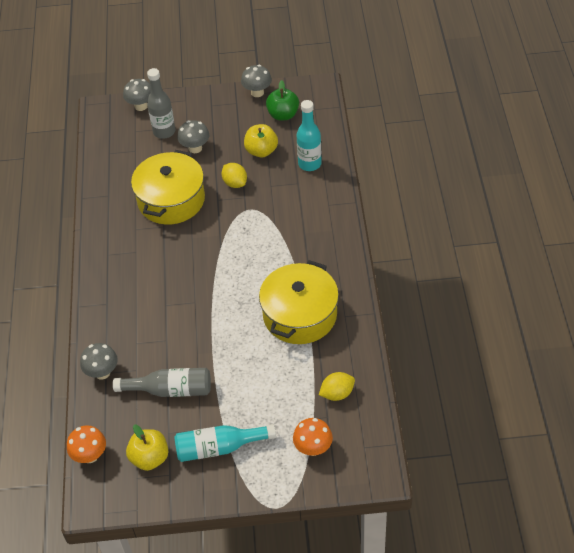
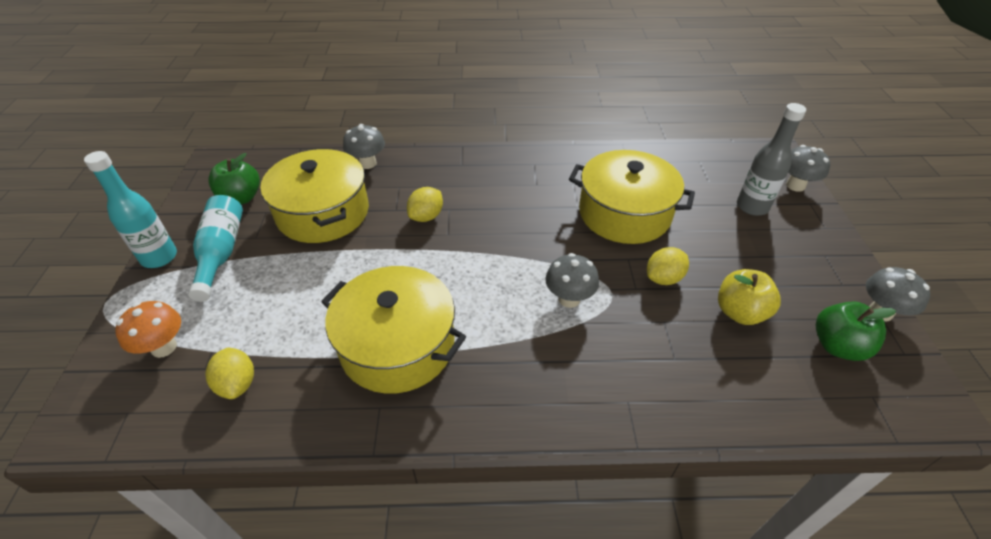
camera: 90 degrees right, 5 degrees down
orange mushroom [67,425,106,463] -> none
grey bottle [113,368,211,397] -> yellow pot [260,149,369,243]
yellow apple [126,425,169,471] -> green apple [208,153,260,204]
grey mushroom [177,120,209,153] -> grey mushroom moved to [545,253,599,308]
turquoise bottle [297,100,322,171] -> turquoise bottle moved to [84,151,177,268]
none -> yellow lemon [407,187,443,222]

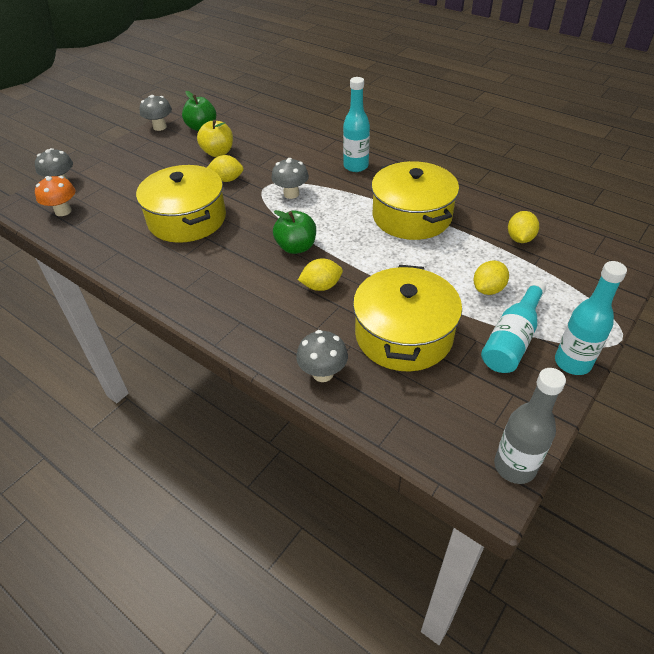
camera: 140 degrees left, 0 degrees up
orange mushroom [115,301,181,358] -> orange mushroom moved to [35,176,76,216]
green apple [208,153,260,204] -> green apple moved to [273,210,316,254]
grey bottle [737,103,806,216] -> grey bottle moved to [494,368,566,484]
none -> turquoise bottle [343,77,370,172]
none -> yellow lemon [473,260,509,295]

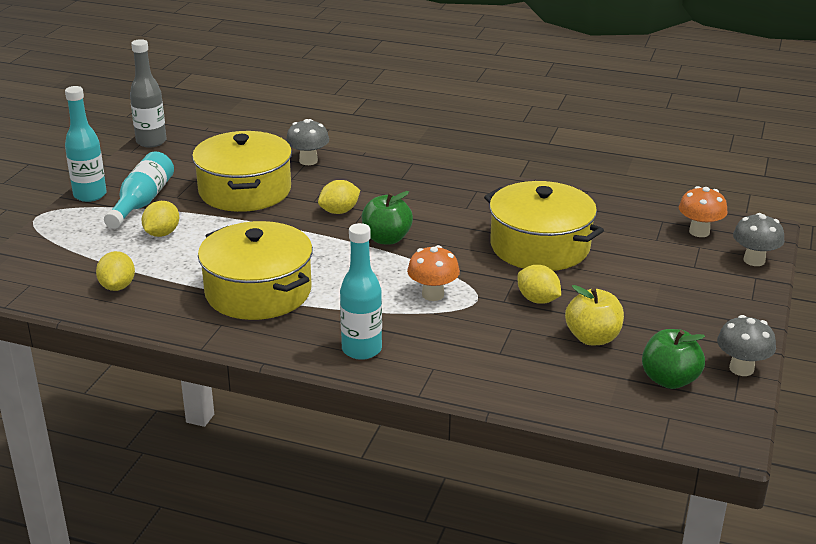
camera: 160 degrees right, 15 degrees down
yellow lemon [207,155,243,182] -> yellow lemon turned 60 degrees clockwise [517,265,561,304]
grey mushroom [271,158,309,199] -> orange mushroom [407,245,460,301]

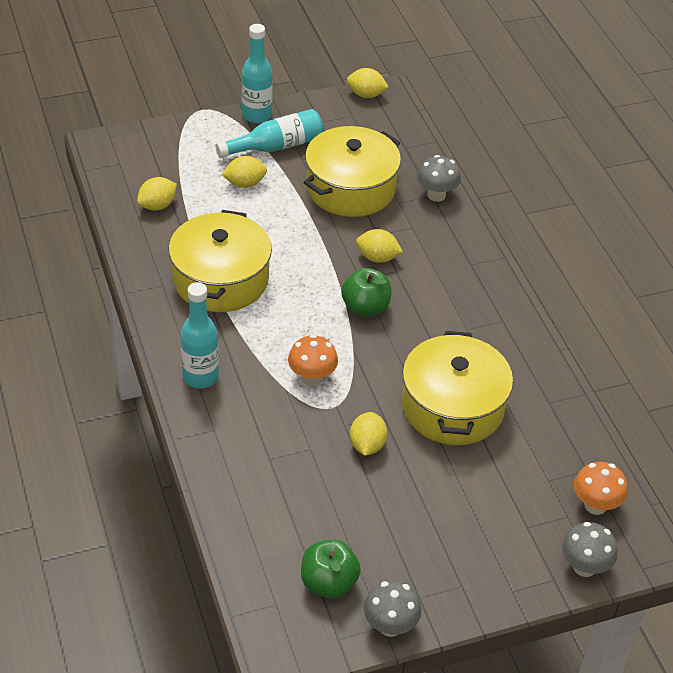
camera: 50 degrees right, 15 degrees up
grey bottle [130,39,166,148] -> yellow lemon [347,68,389,98]
yellow apple [565,285,624,345] -> none

